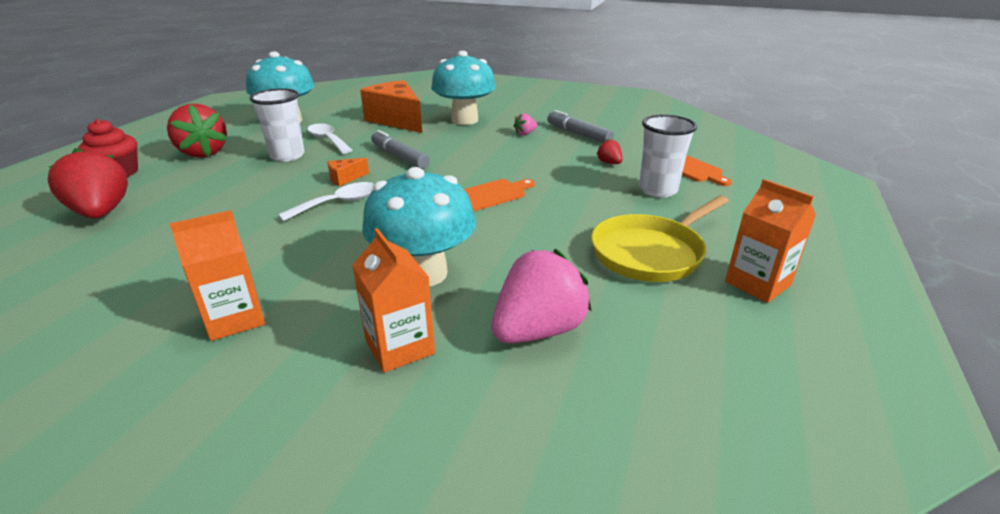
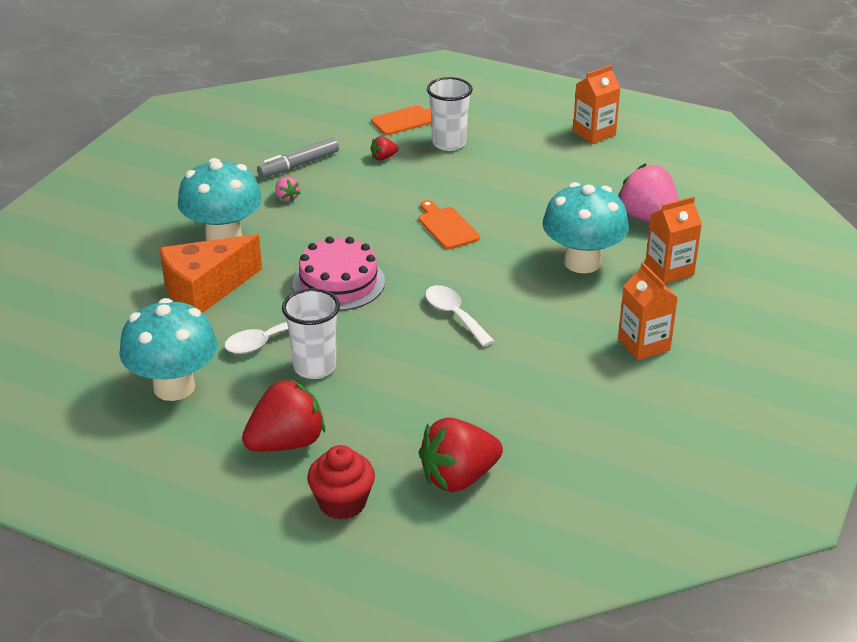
camera: 85 degrees left, 5 degrees up
orange cheese [327,158,369,186] -> none
grey marker [371,130,430,169] -> pink cake [292,236,385,311]
yellow pan [591,196,729,282] -> none

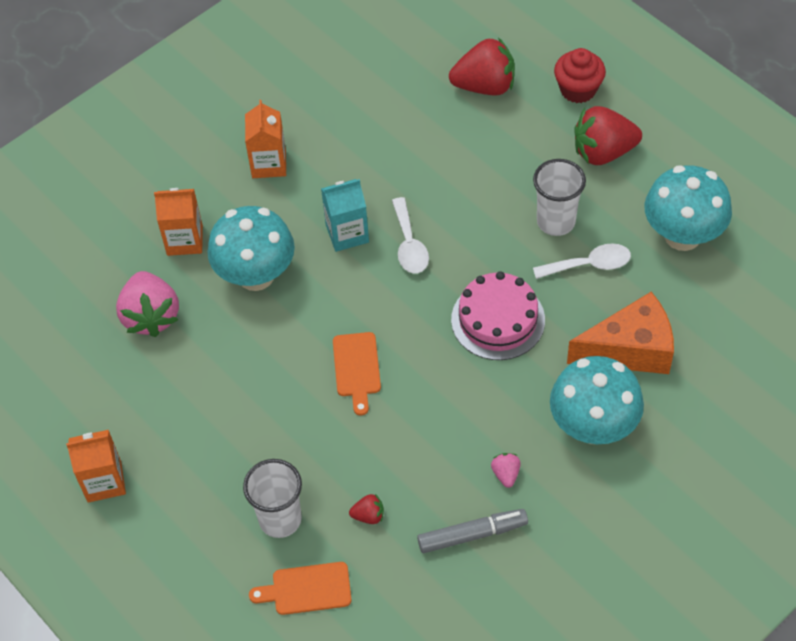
camera: 155 degrees left, 20 degrees up
none -> turquoise carton [321,179,369,252]

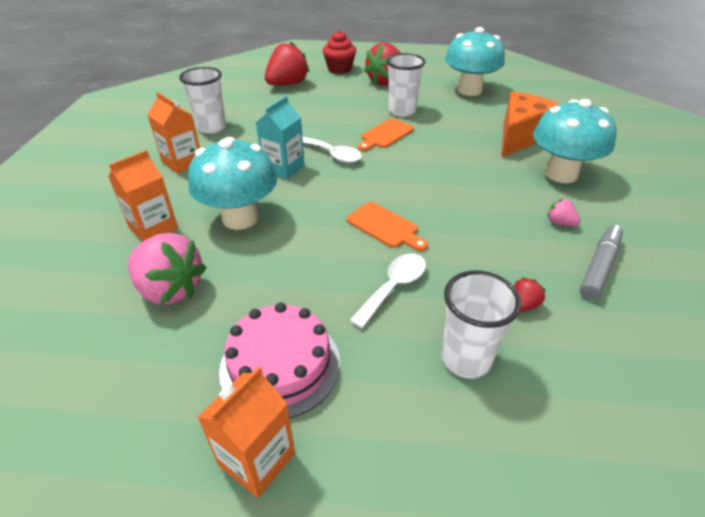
camera: 45 degrees left, 15 degrees down
orange cutting board [249,562,352,615] -> orange cutting board moved to [358,118,414,151]
pink cake [451,271,545,360] -> pink cake moved to [219,303,340,418]
white spoon [533,243,631,279] -> white spoon moved to [349,254,426,328]
none -> white cup [179,67,226,134]

